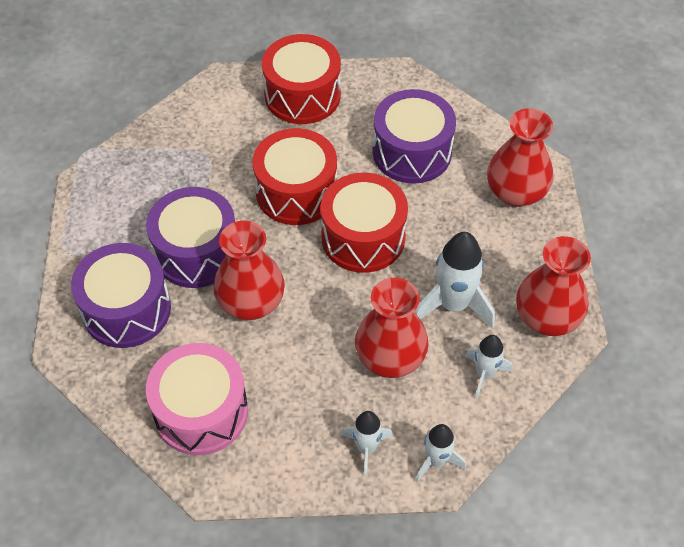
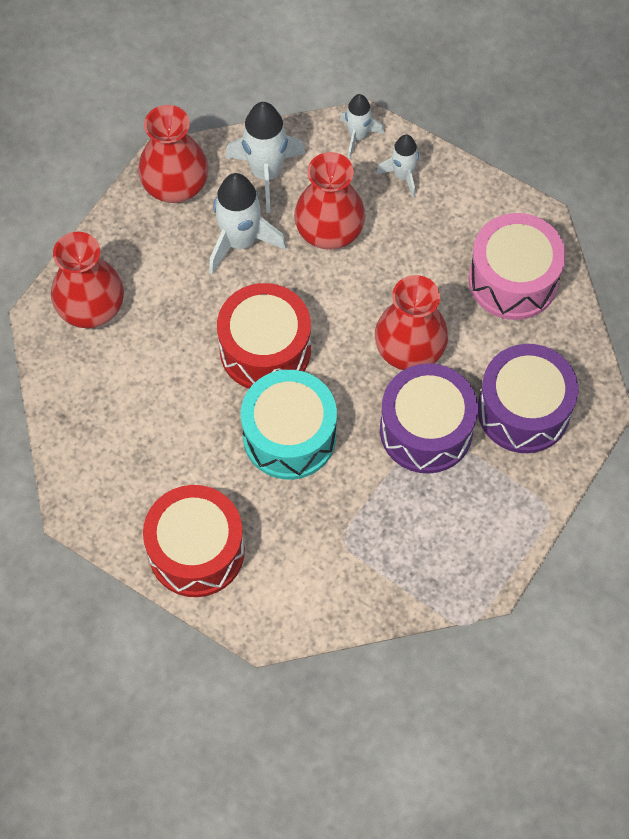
camera: 145 degrees left, 10 degrees up
red drum [253,128,337,225] -> turquoise drum [241,370,337,480]
purple drum [373,89,456,184] -> none
white rocket [465,335,513,399] -> white rocket [225,102,305,213], size x1.68

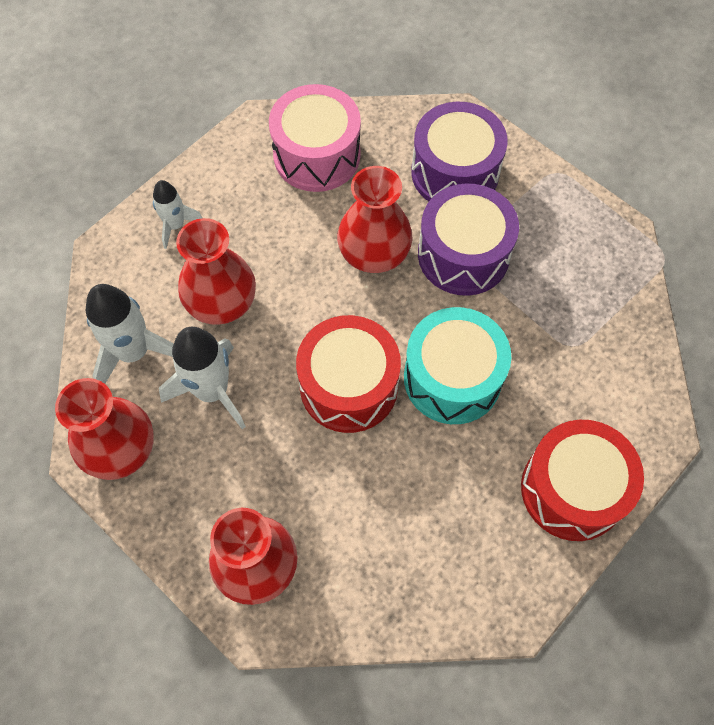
camera: 80 degrees left, 0 degrees up
white rocket [340,94,384,158] -> none

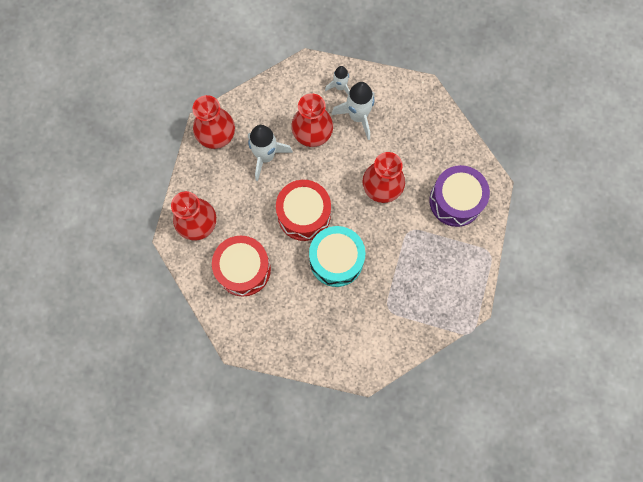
camera: 60 degrees right, 10 degrees up
white rocket [86,284,174,384] -> white rocket moved to [331,82,375,140]
pink drum [269,84,361,192] -> none
purple drum [418,183,519,296] -> none
red drum [521,420,644,541] -> red drum moved to [212,236,271,297]

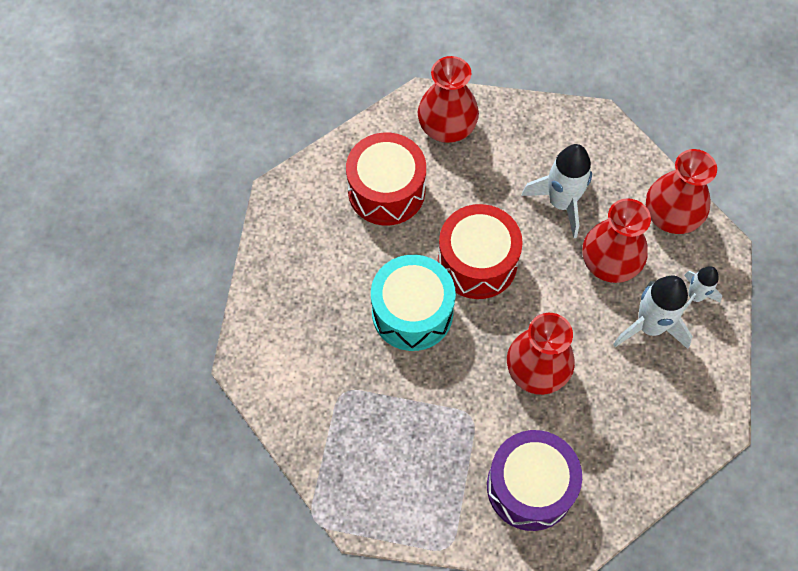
camera: 85 degrees right, 10 degrees down
red vase [192,95,235,149] -> red vase moved to [646,149,717,234]

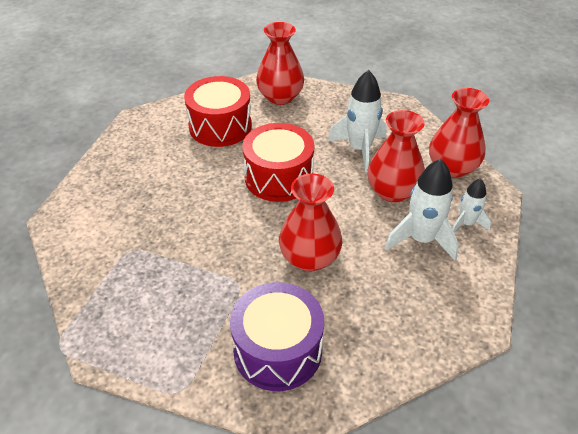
camera: 10 degrees right, 20 degrees down
turquoise drum [371,255,456,351] -> none

